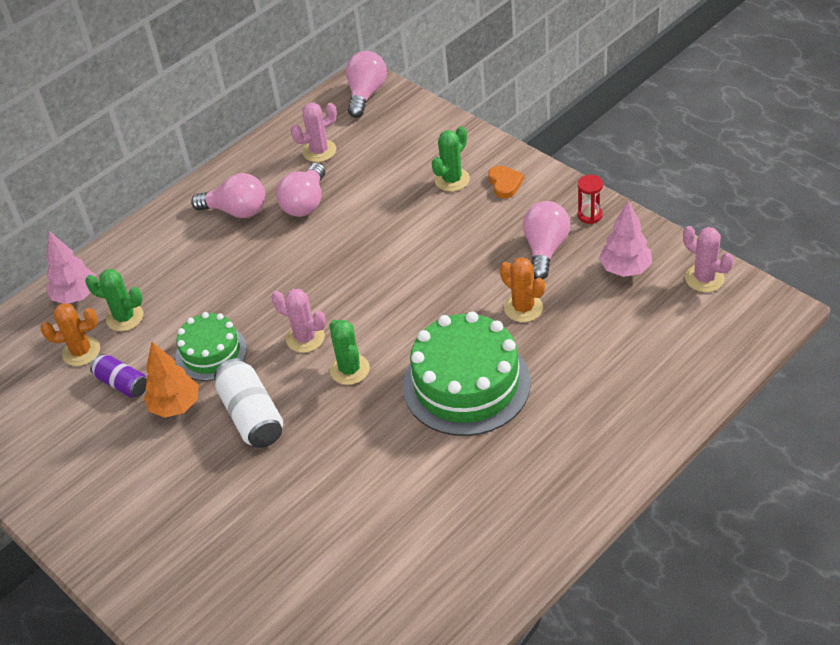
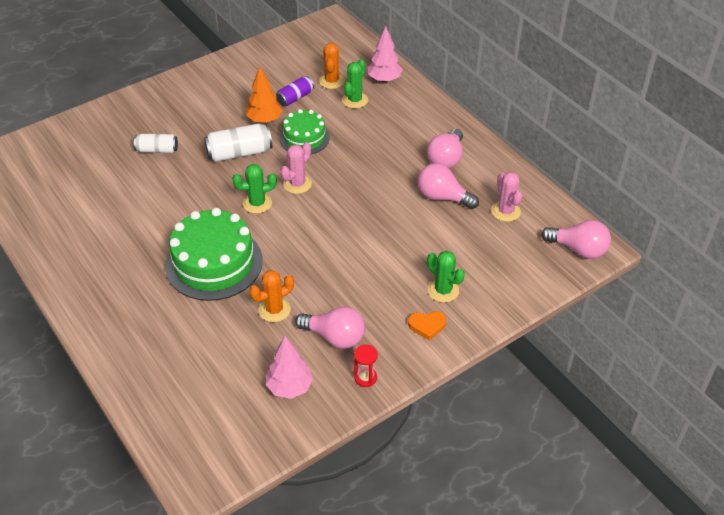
camera: 95 degrees right, 0 degrees up
pink cactus [683,226,734,292] -> none
none -> white can [134,134,178,153]

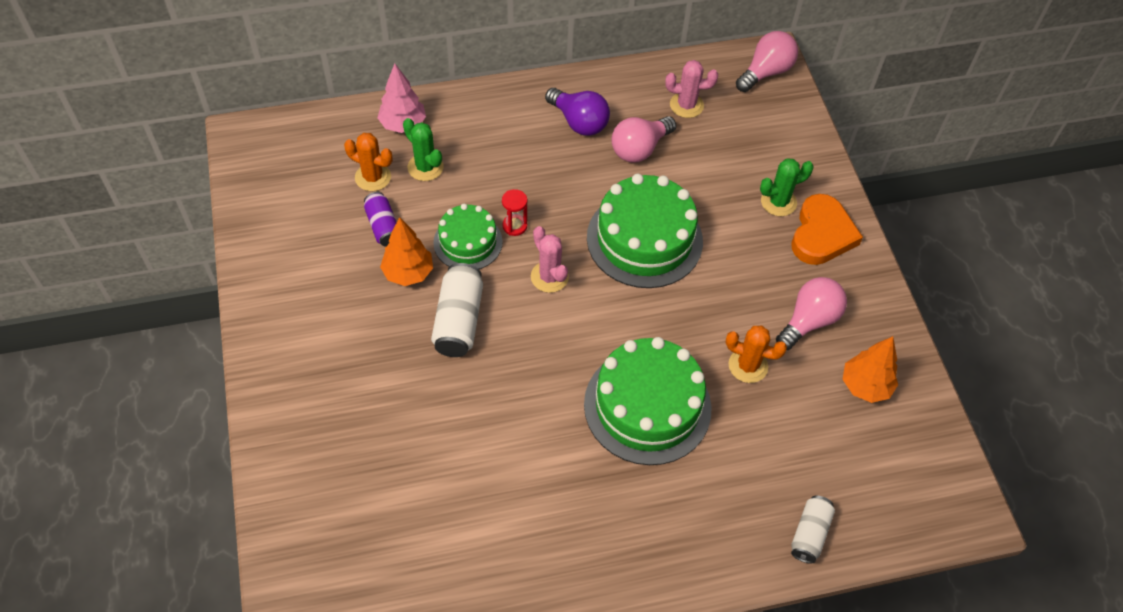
camera: 70 degrees left, 10 degrees up
white can [134,134,178,153] -> white can moved to [791,495,835,564]
green cactus [232,164,277,214] -> none
orange cactus [249,270,294,322] -> orange cactus turned 60 degrees counterclockwise [725,326,787,383]
pink tree [265,336,313,399] -> orange tree [843,336,898,403]
red hourglass [354,344,378,387] -> red hourglass moved to [502,189,527,236]
orange heart [408,311,446,341] -> orange heart [792,194,863,265], size x1.85
pink light bulb [427,129,463,168] -> purple light bulb [545,88,610,136]
none -> green cake [587,174,703,288]

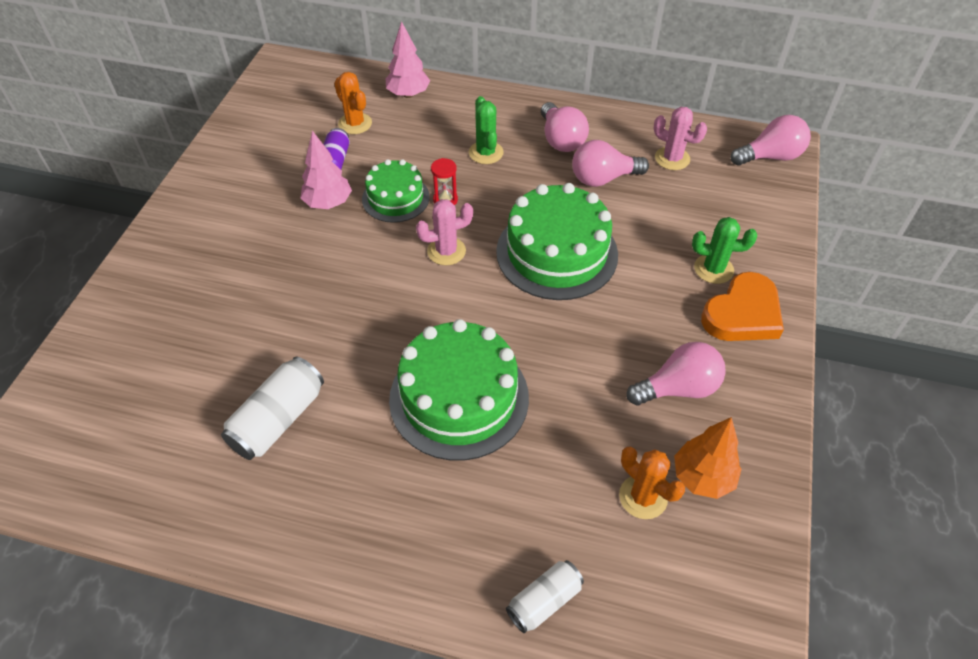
camera: 30 degrees right, 5 degrees down
orange tree [380,217,433,286] -> pink tree [300,131,352,209]
green cactus [403,118,444,181] -> green cactus moved to [469,96,504,164]
white can [431,263,483,357] -> white can moved to [221,357,324,460]
pink cactus [531,226,569,293] -> pink cactus turned 75 degrees clockwise [416,199,473,265]
purple light bulb [545,88,610,136] -> pink light bulb [541,102,589,152]
orange cactus [725,326,787,383] -> orange cactus moved to [619,447,685,519]

